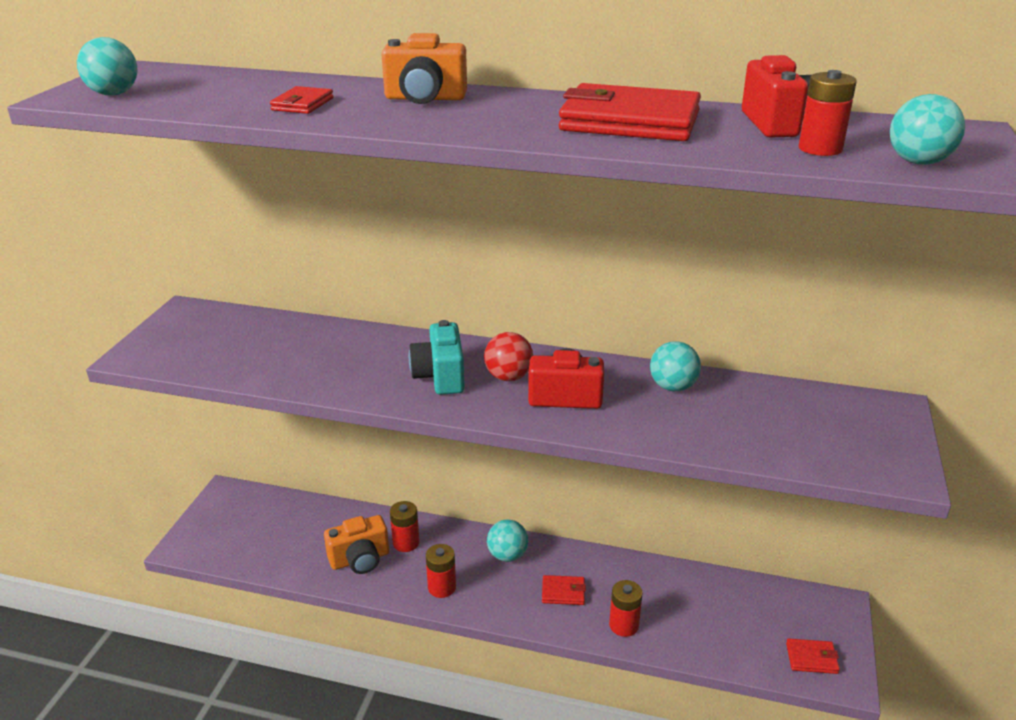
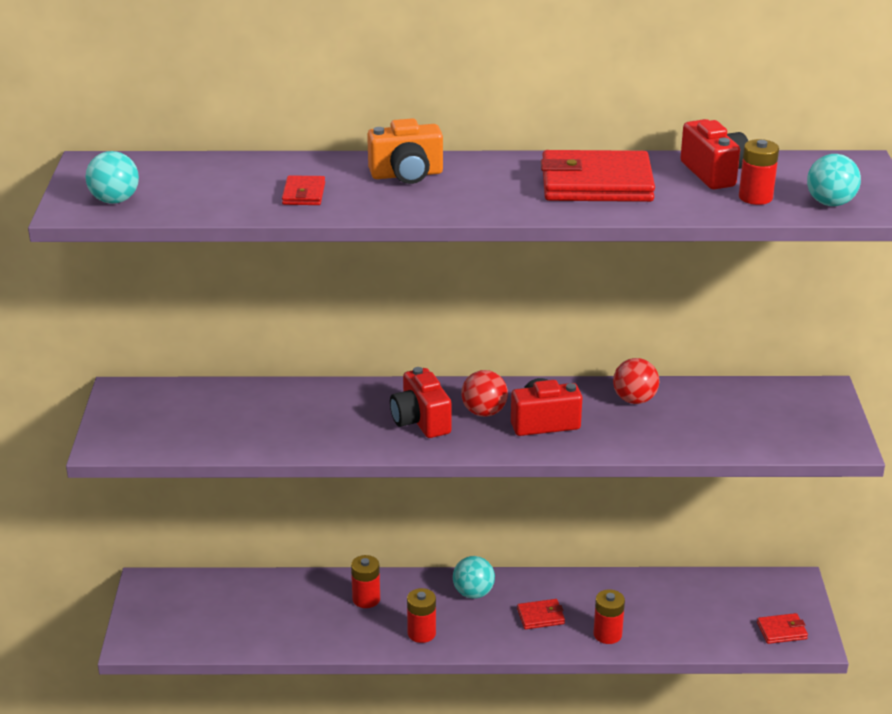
camera: 15 degrees left, 0 degrees up
orange camera [324,515,389,574] -> none
turquoise camera [409,320,465,395] -> red camera [390,367,452,438]
turquoise ball [650,341,701,392] -> red ball [613,358,660,404]

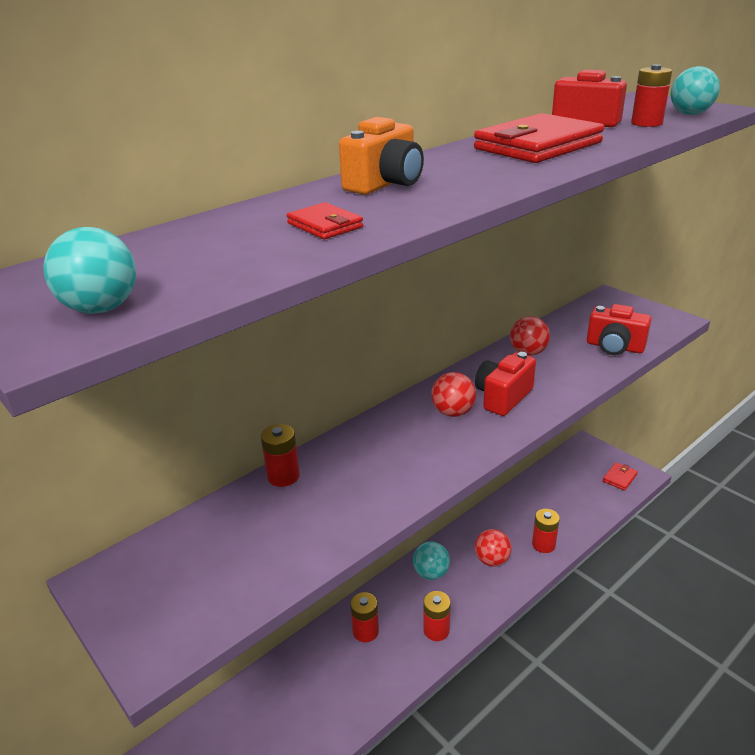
camera: 40 degrees left, 0 degrees up
red camera [390,367,452,438] -> red camera moved to [587,304,652,355]
red wallet [517,599,565,629] -> red ball [475,529,512,567]
none -> red battery [261,424,300,487]

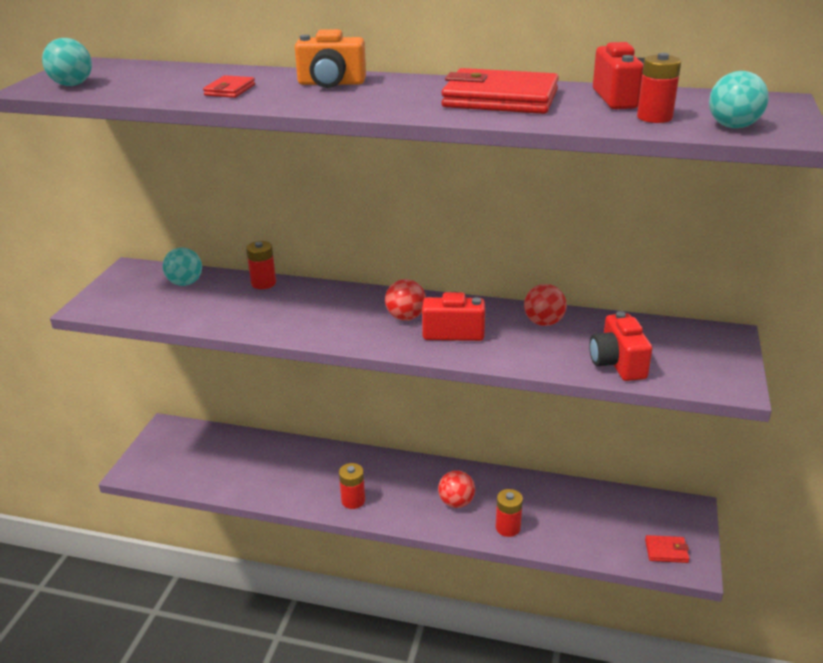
camera: 55 degrees right, 0 degrees up
red battery [350,592,379,642] -> none
turquoise ball [413,541,450,580] -> turquoise ball moved to [163,248,202,286]

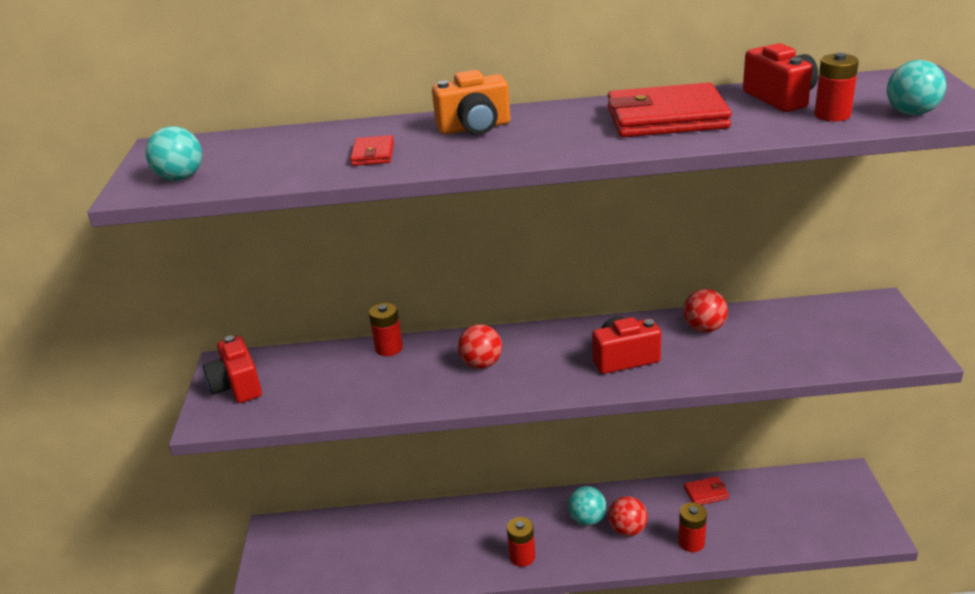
camera: 15 degrees left, 0 degrees up
turquoise ball [163,248,202,286] -> turquoise ball moved to [568,486,607,526]
red ball [385,279,426,321] -> red ball moved to [458,324,502,369]
red camera [589,311,652,381] -> red camera moved to [203,336,262,403]
red wallet [645,535,690,563] -> red wallet moved to [684,476,729,505]

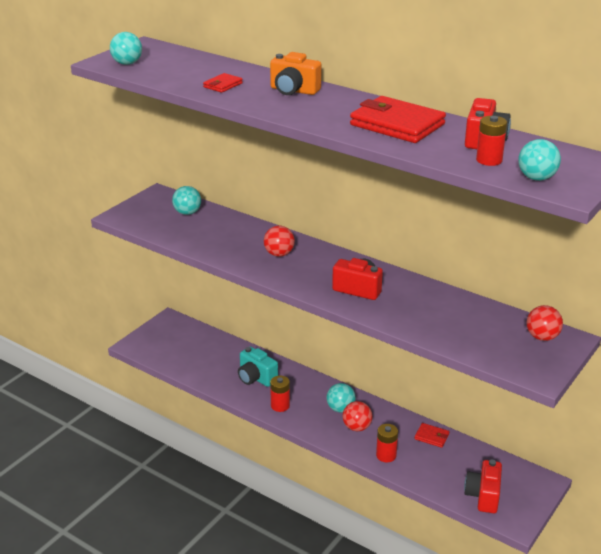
camera: 35 degrees right, 0 degrees up
red camera [203,336,262,403] -> red camera moved to [464,460,502,513]
red battery [369,303,403,356] -> none
red ball [683,289,728,332] -> red ball moved to [526,305,563,341]
none -> turquoise ball [172,186,201,215]
none -> turquoise camera [238,346,278,387]

